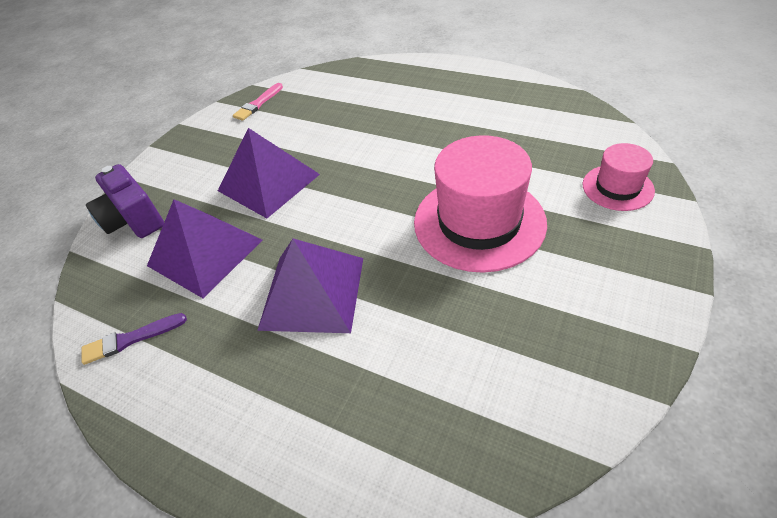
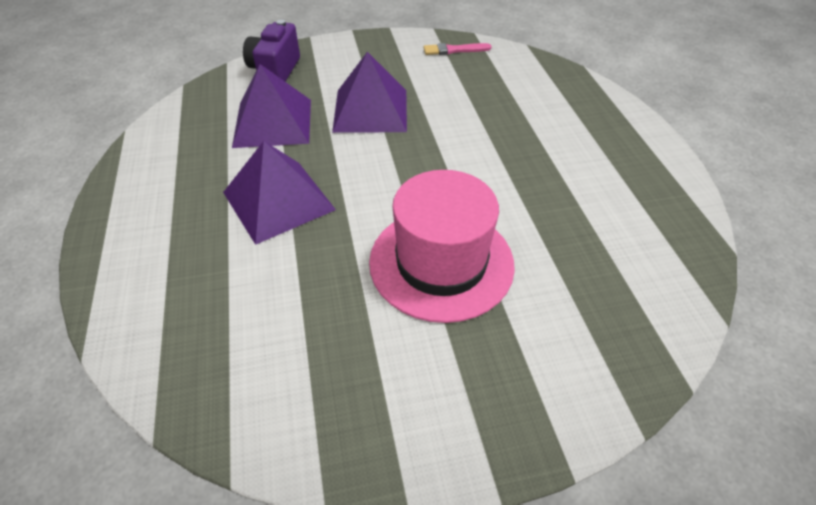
camera: 45 degrees right, 0 degrees up
purple brush [81,313,187,365] -> none
pink hat [582,143,655,211] -> none

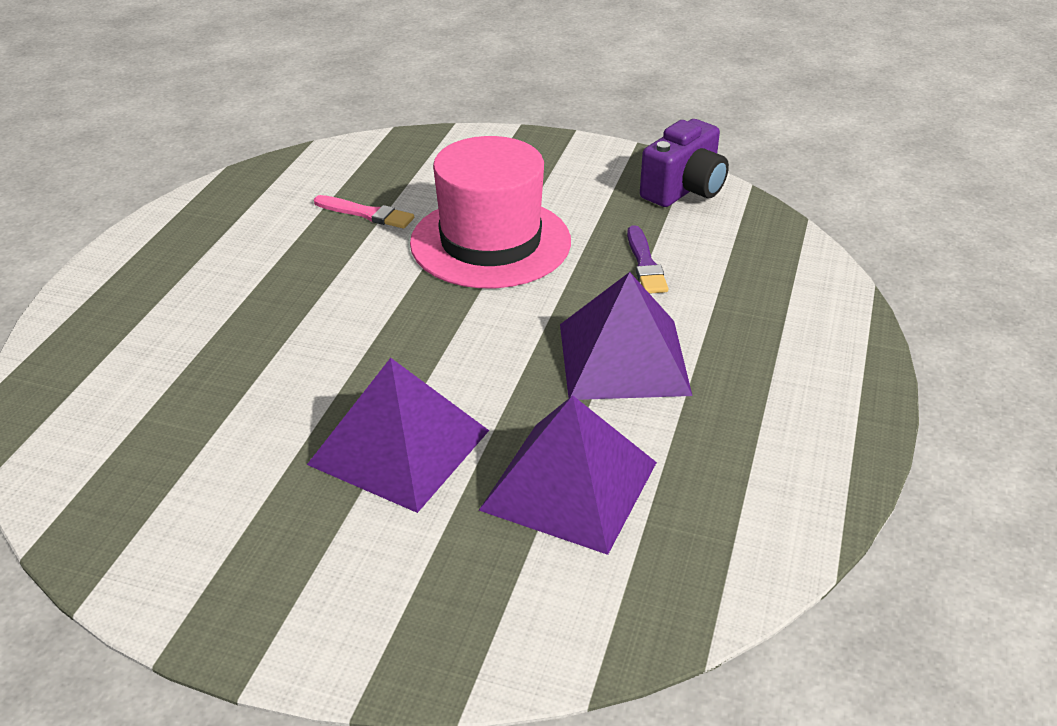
camera: 150 degrees left, 10 degrees down
purple camera [243,20,300,82] -> purple camera moved to [640,119,729,207]
pink brush [423,43,492,55] -> pink brush moved to [314,195,414,229]
none -> purple brush [627,225,668,294]

